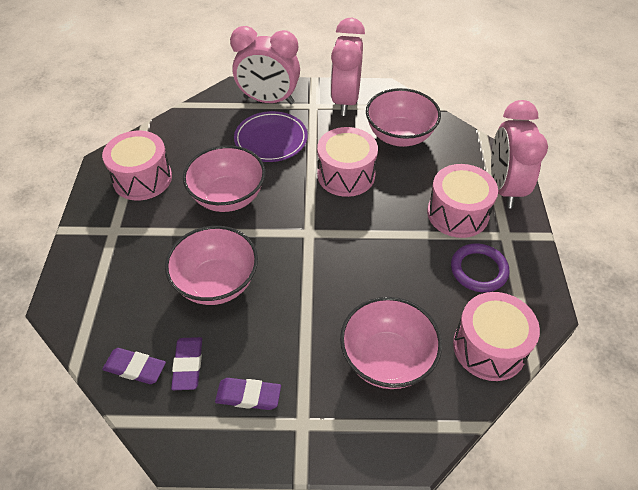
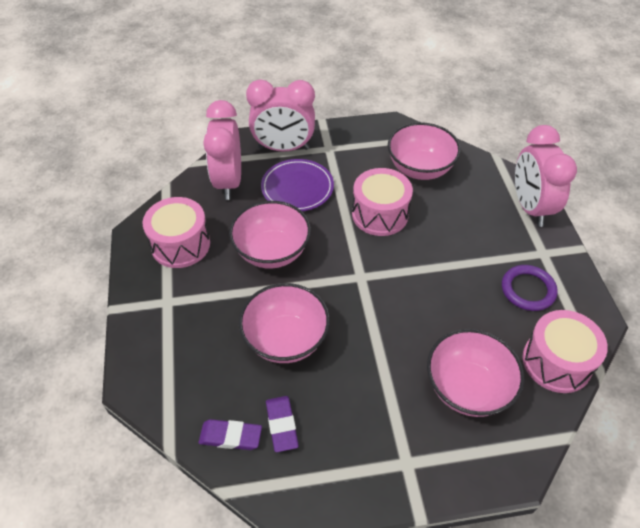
camera: 10 degrees left, 0 degrees up
purple eraser [215,378,281,410] -> none
pink clock [330,17,365,116] -> pink clock moved to [203,100,241,200]
pink drum [427,164,498,238] -> none

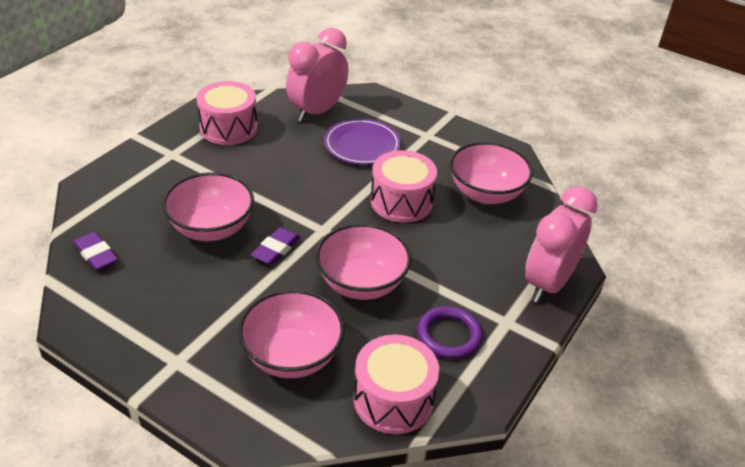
camera: 40 degrees right, 10 degrees down
pink bowl [229,201,311,268] -> pink bowl moved to [316,224,411,300]
pink clock [246,80,315,152] -> none
purple eraser [266,396,299,452] -> purple eraser moved to [251,227,301,265]

